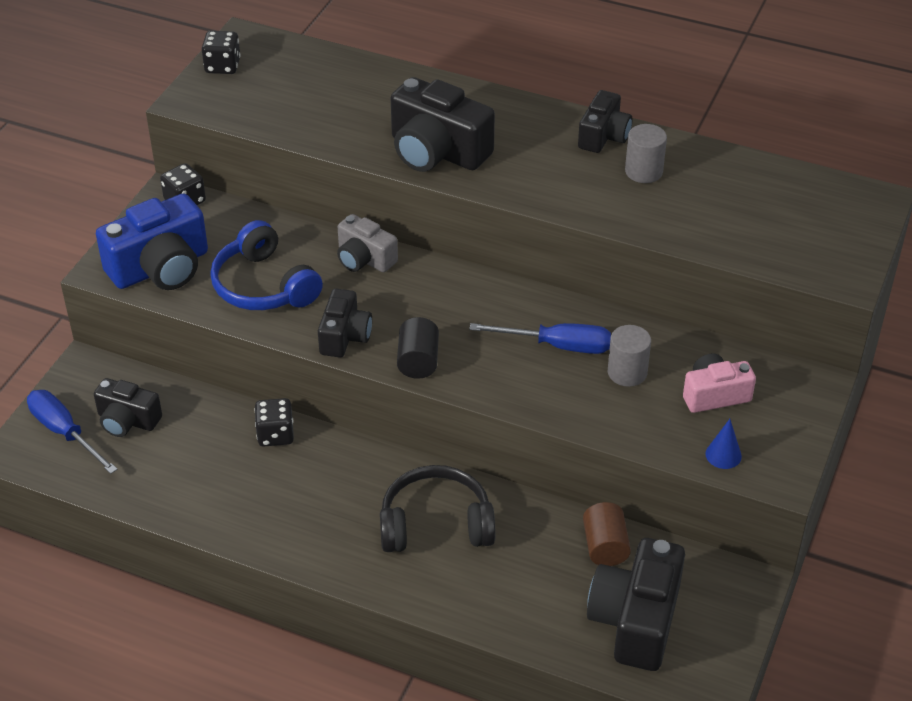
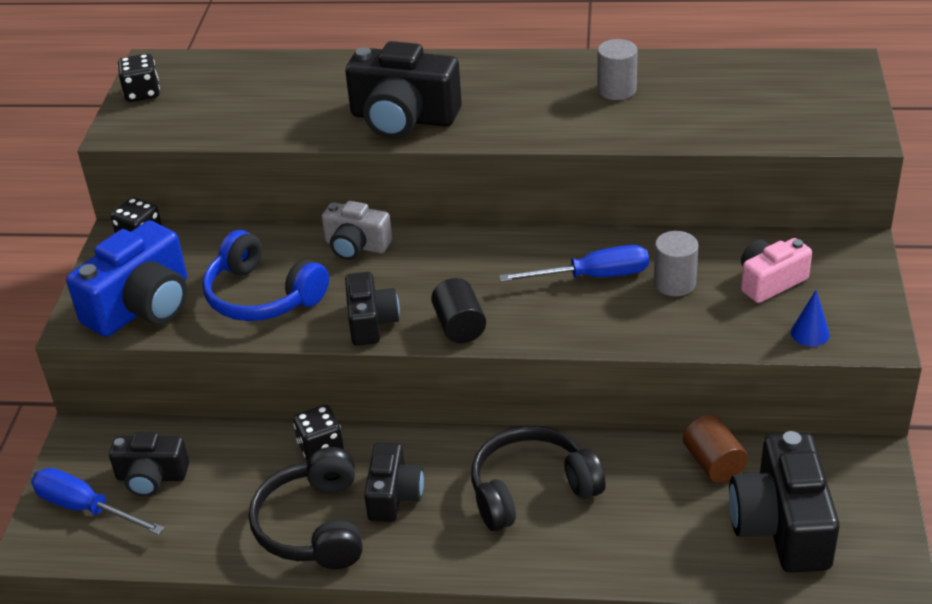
camera: 15 degrees left, 5 degrees down
black camera [578,90,633,153] -> black camera moved to [364,442,424,522]
none -> black headphones [249,447,363,569]

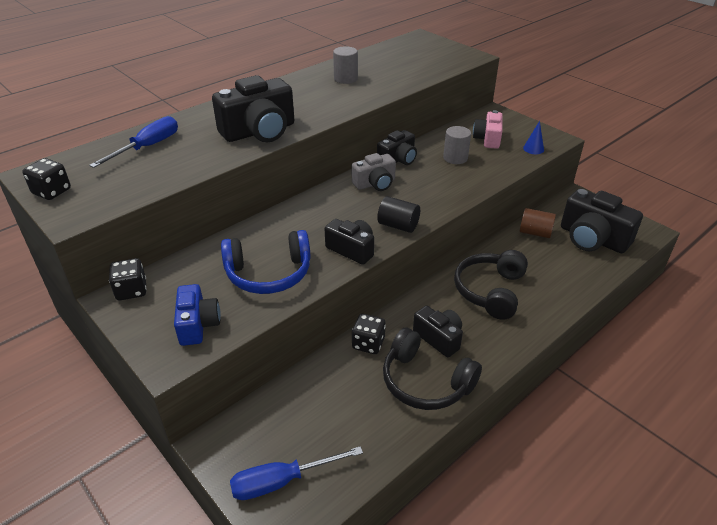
camera: 50 degrees left, 0 degrees up
blue camera [66,221,187,337] -> blue camera [174,284,221,346], size x0.60
black camera [109,432,189,497] -> black camera moved to [377,130,417,165]
grey camera [322,201,392,260] -> grey camera moved to [352,153,396,191]
blue screwdriver [499,245,649,282] -> blue screwdriver moved to [89,116,178,168]

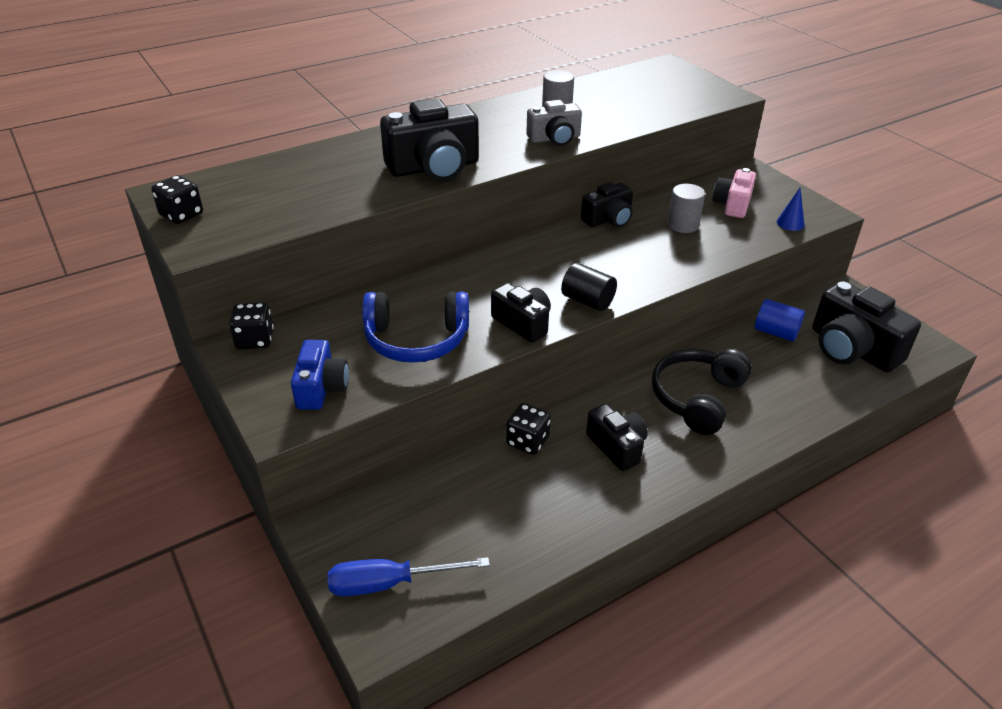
camera: 10 degrees right, 0 degrees up
blue screwdriver [89,116,178,168] -> none
grey camera [352,153,396,191] -> grey camera moved to [526,100,582,146]
black headphones [383,328,482,410] -> none
brown cylinder [520,208,556,238] -> blue cylinder [755,299,805,342]

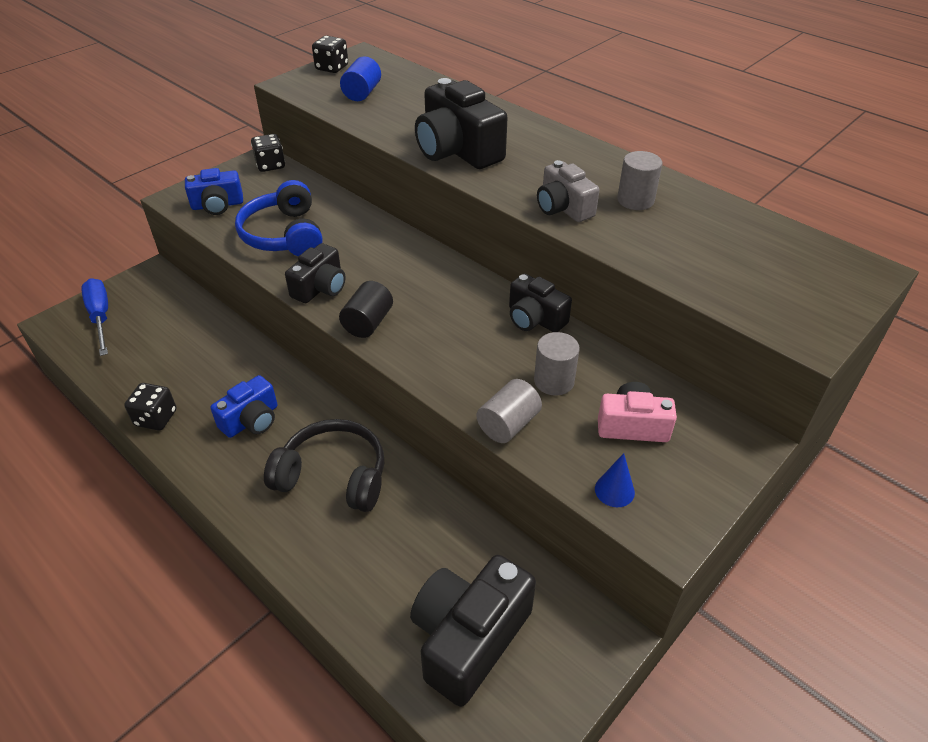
camera: 75 degrees right, 5 degrees up
black dice [506,403,551,455] -> black dice moved to [124,383,177,431]
black camera [586,404,648,471] -> blue camera [210,375,277,438]
blue cylinder [755,299,805,342] -> blue cylinder moved to [340,56,381,101]
none -> grey cylinder [477,379,542,443]

